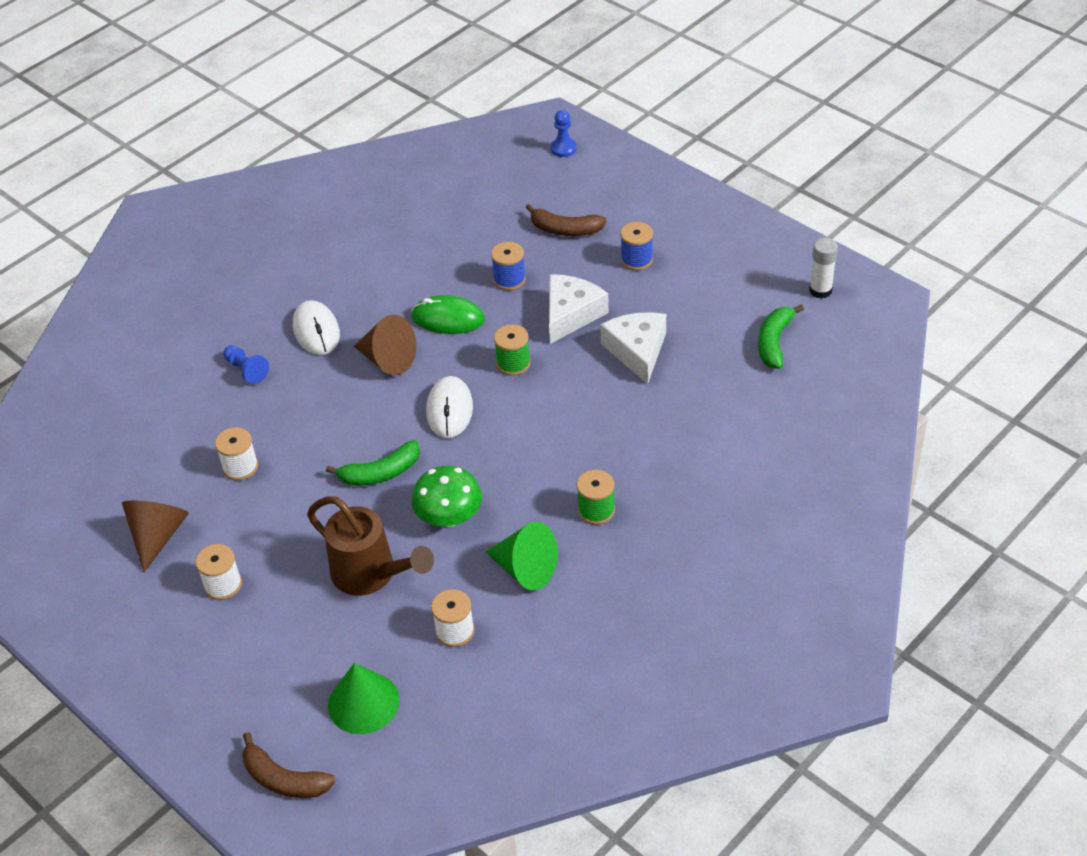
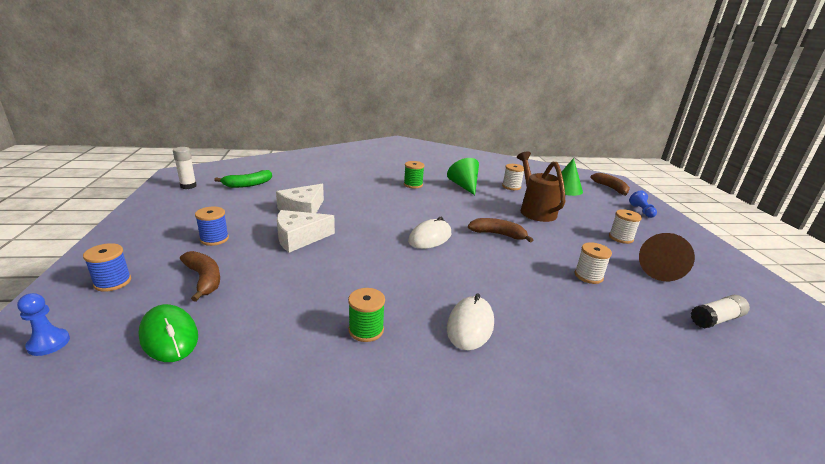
camera: 145 degrees left, 20 degrees down
blue pawn [223,345,269,384] -> blue pawn moved to [629,191,657,218]
green banana [326,440,420,486] -> brown banana [468,218,533,243]
brown cone [354,315,416,375] -> none
green mouse [411,295,485,334] -> green mouse moved to [139,304,198,362]
green mushroom [412,466,482,527] -> none
blue spool [491,242,526,291] -> blue spool moved to [83,243,131,292]
green spool [494,324,530,376] -> green spool moved to [348,288,385,342]
none -> white glue stick [691,295,750,328]

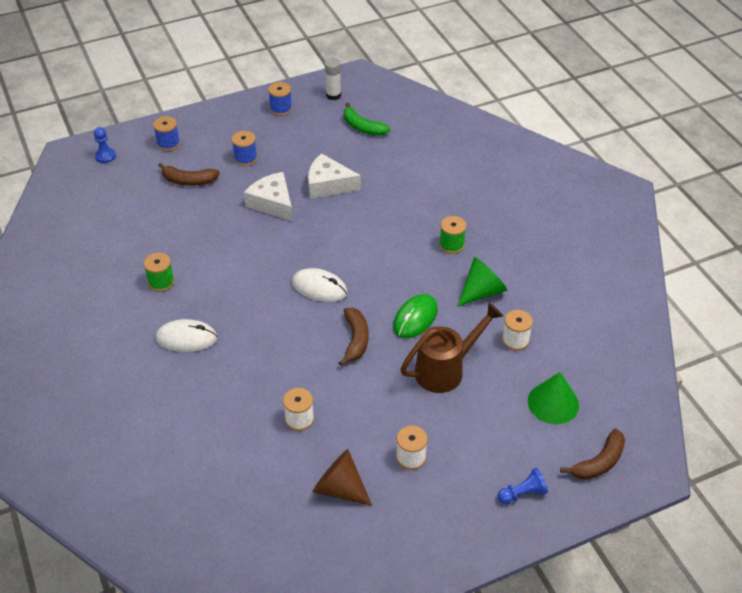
camera: 75 degrees right, 20 degrees up
green mouse [139,304,198,362] -> green mouse moved to [393,294,438,338]
brown banana [180,251,220,302] -> brown banana turned 60 degrees clockwise [158,163,220,186]
white glue stick [691,295,750,328] -> none
none -> blue spool [268,82,292,116]

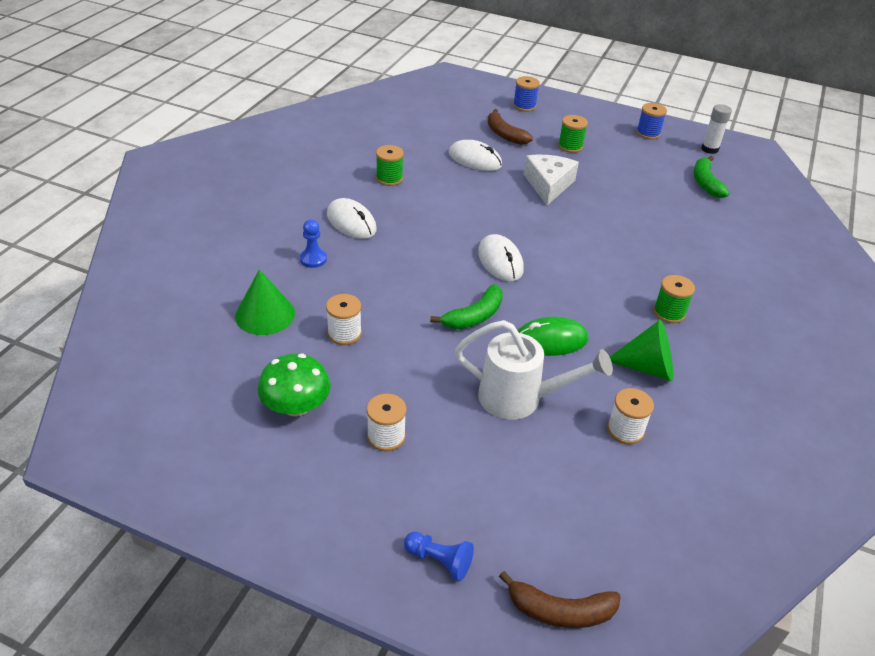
camera: 45 degrees right, 5 degrees down
blue pawn [94,127,116,163] -> blue pawn moved to [300,219,327,268]
blue spool [232,131,258,166] -> green spool [558,115,588,153]
white cheese [308,153,361,199] -> none
brown cone [312,449,372,506] -> green mushroom [258,354,331,416]
brown banana [339,308,369,366] -> green banana [430,284,503,329]
brown watering can [400,303,503,393] -> white watering can [455,320,613,420]
green cone [528,372,579,424] -> green cone moved to [235,269,295,335]
none -> white mouse [449,140,502,171]

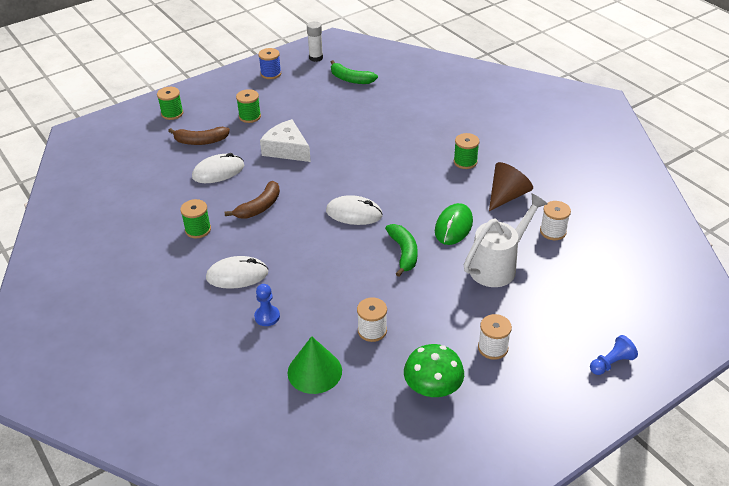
camera: 55 degrees left, 0 degrees up
brown banana [499,571,621,628] -> brown banana moved to [225,181,280,219]
blue spool [513,76,540,112] -> green spool [157,87,183,120]
green cone [610,320,673,381] -> brown cone [489,162,533,211]

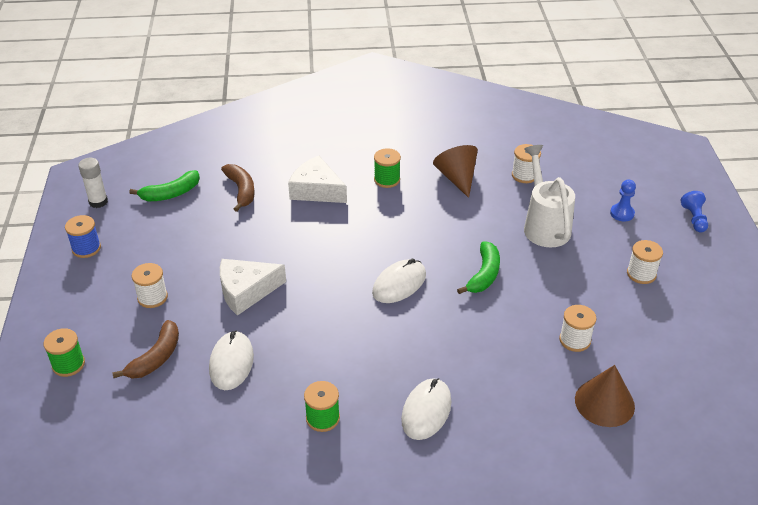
camera: 60 degrees left, 0 degrees up
brown banana [225,181,280,219] -> brown banana moved to [221,164,255,212]
green spool [236,89,261,123] -> white spool [132,263,168,308]
blue pawn [254,284,280,326] -> blue pawn moved to [610,179,636,222]
green cone [287,336,342,394] -> brown cone [575,365,635,427]
green banana [385,224,418,277] -> green banana turned 90 degrees clockwise [457,241,500,294]
green mushroom [404,344,464,397] -> none
green mouse [435,203,473,245] -> none
none -> white cheese [288,156,347,203]

